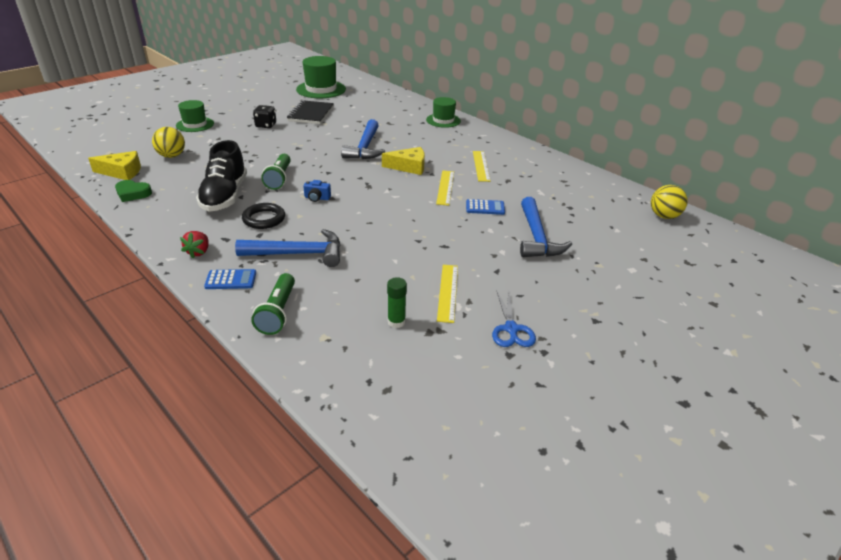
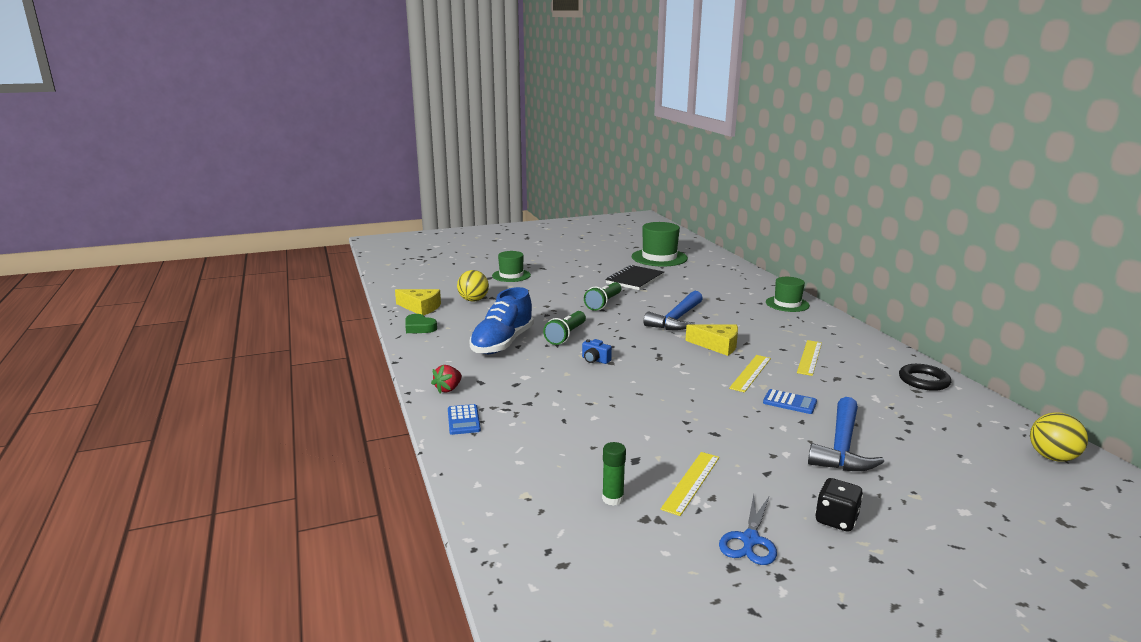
camera: 25 degrees right, 15 degrees down
black shoe [196,140,247,212] -> blue shoe [469,287,534,354]
blue calculator [204,269,256,289] -> blue calculator turned 60 degrees clockwise [448,404,481,435]
blue hammer [235,229,341,267] -> none
black ring [242,203,285,229] -> black ring moved to [899,364,951,391]
green flashlight [251,273,295,335] -> green flashlight moved to [584,282,621,311]
black dice [253,105,276,128] -> black dice moved to [815,478,863,532]

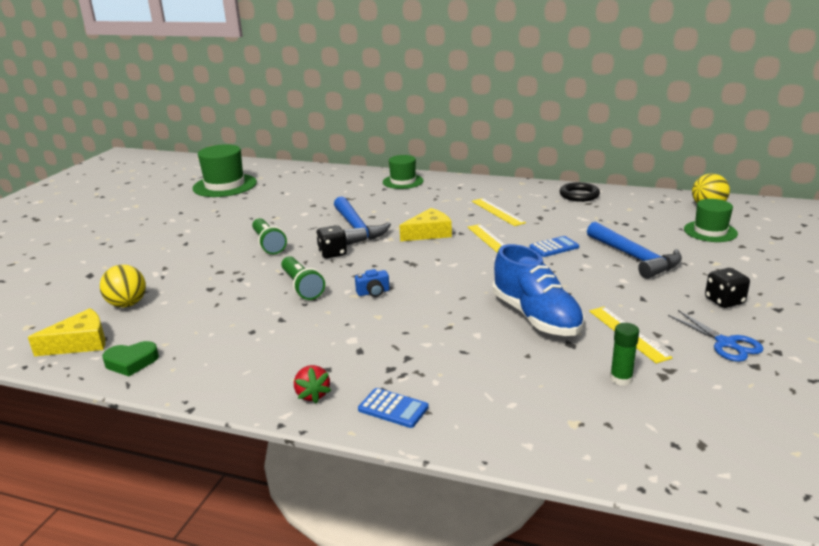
camera: 50 degrees left, 5 degrees up
blue shoe [469,287,534,354] -> blue shoe moved to [493,244,585,336]
green hat [492,251,531,282] -> green hat moved to [684,199,738,242]
black notebook [605,265,664,290] -> none
none -> black dice [316,225,347,258]

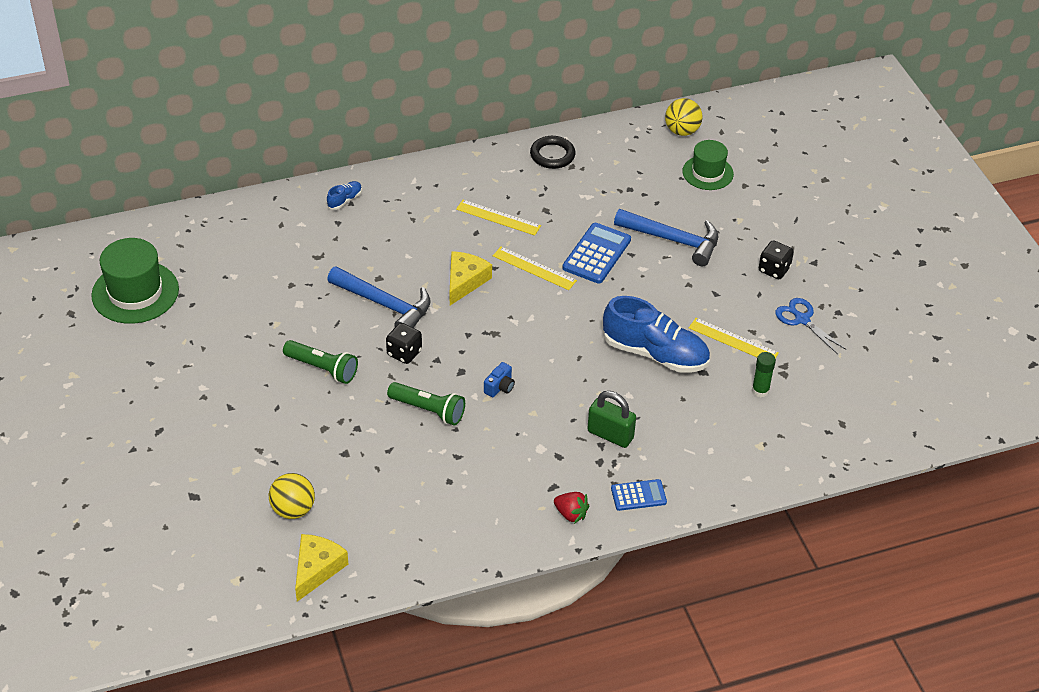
camera: 40 degrees left, 20 degrees up
green heart [102,341,159,376] -> none
green hat [383,155,424,189] -> blue shoe [327,181,362,210]
blue calculator [530,236,579,257] -> blue calculator [563,223,631,284], size x1.61
blue scissors [668,310,764,362] -> blue scissors turned 150 degrees counterclockwise [775,298,847,354]
none -> green padlock [587,391,636,448]

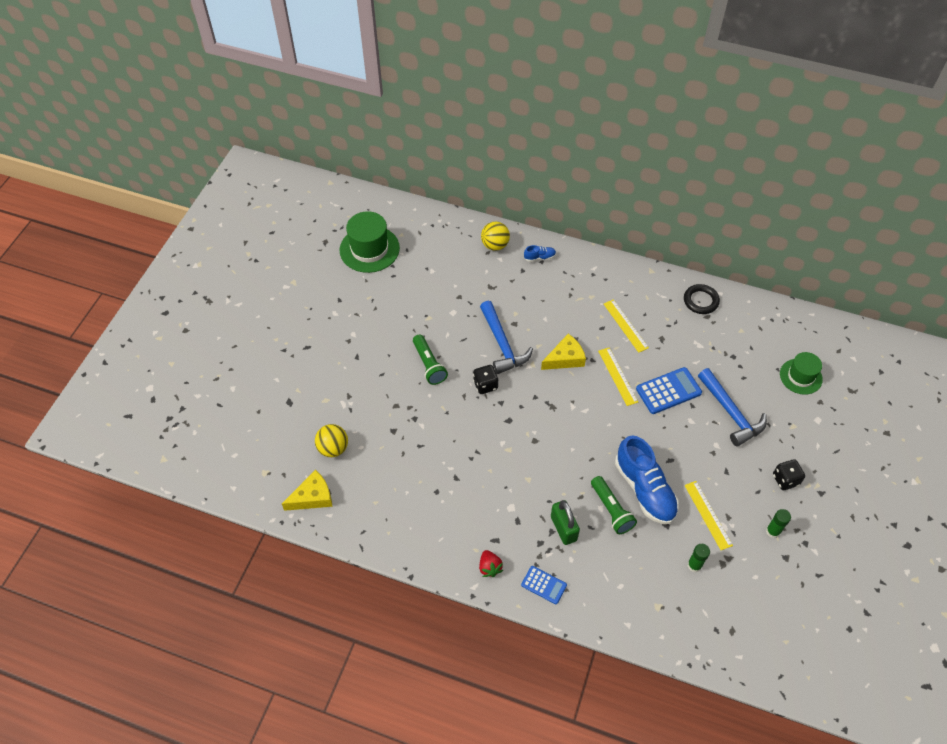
camera: 40 degrees right, 10 degrees up
green flashlight [387,382,465,425] -> green flashlight moved to [591,476,637,534]
blue camera [484,362,515,397] -> none
yellow ball [665,98,703,136] -> yellow ball moved to [481,222,510,251]
blue scissors [775,298,847,354] -> green glue stick [766,509,791,538]

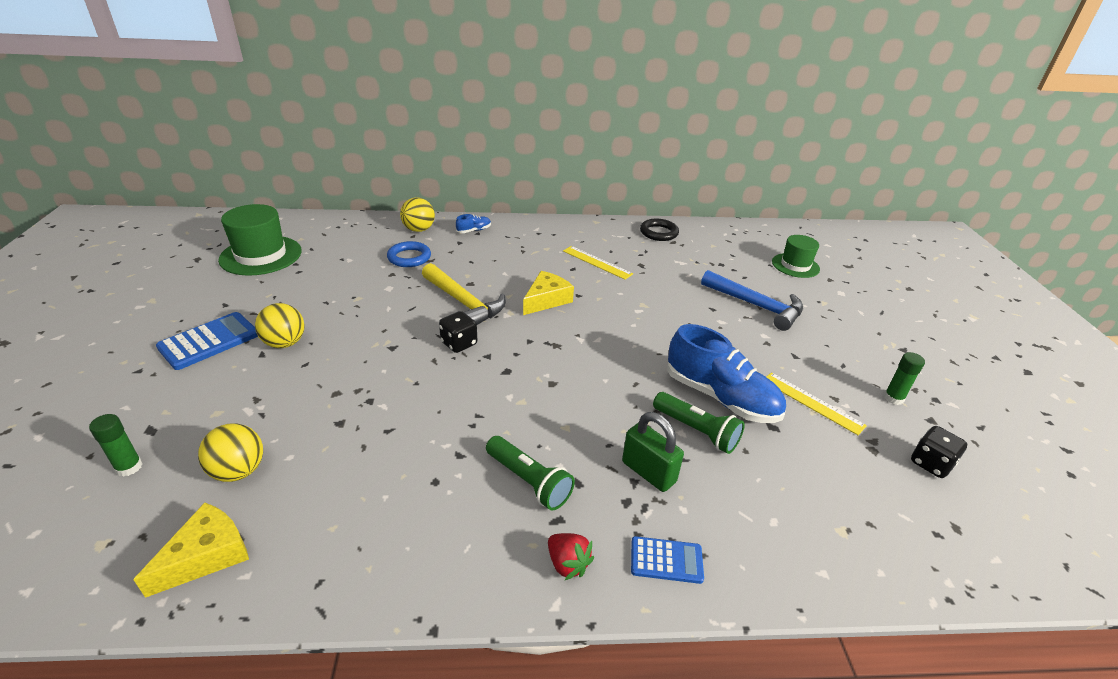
camera: 25 degrees left, 20 degrees down
green flashlight [413,335,448,385] -> green flashlight moved to [486,436,575,511]
blue hammer [480,301,533,374] -> yellow hammer [422,263,506,325]
yellow ruler [598,348,638,406] -> none
blue calculator [636,367,702,414] -> blue calculator moved to [156,312,258,370]
green glue stick [688,544,710,572] -> green glue stick moved to [89,414,143,477]
black dice [773,459,805,490] -> black dice moved to [911,426,967,478]
none -> yellow ball [255,303,305,348]
none -> blue ring [387,241,431,267]

